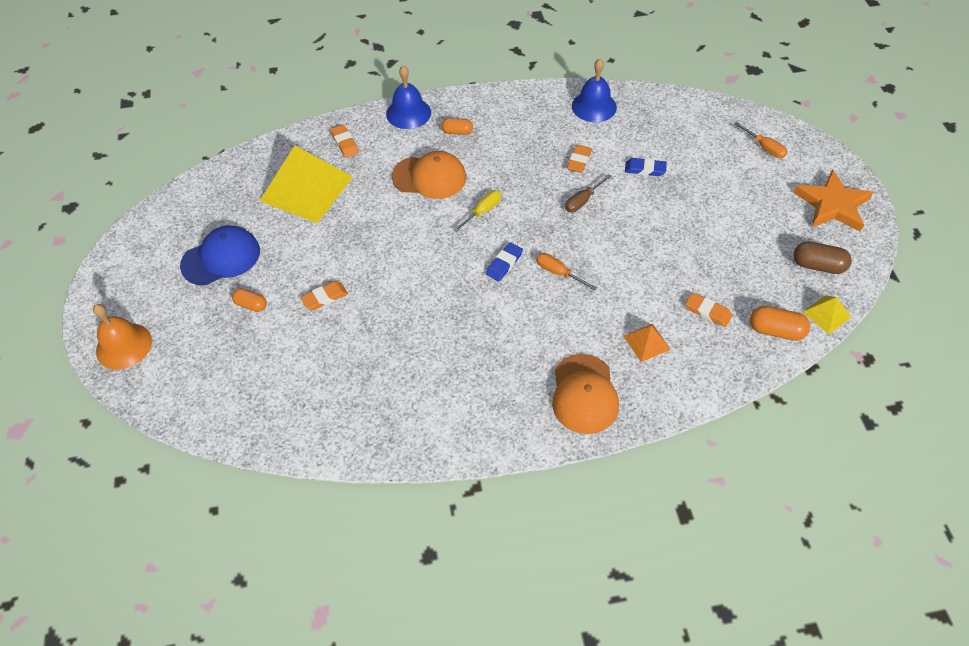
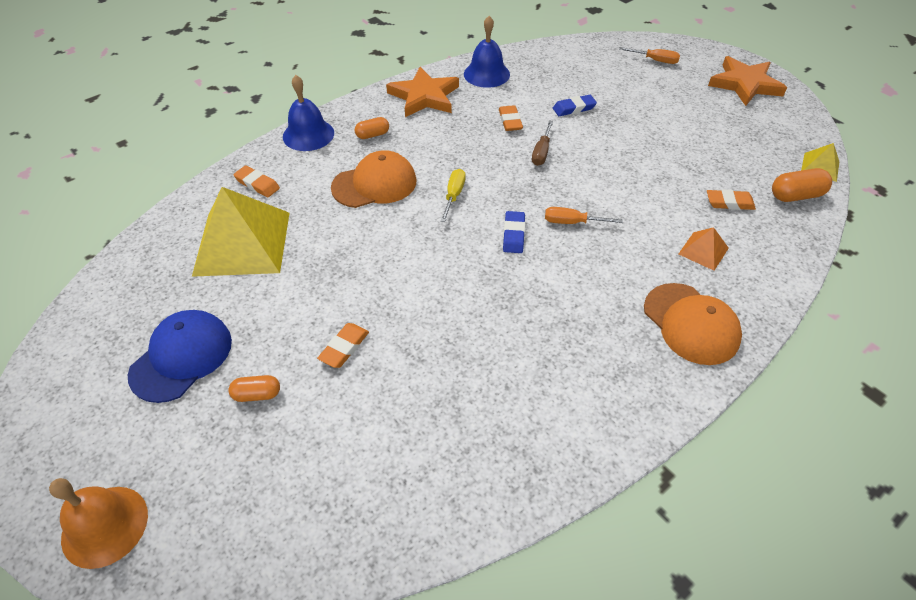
camera: 30 degrees left, 5 degrees down
brown capsule [793,241,852,274] -> none
none -> orange star [386,67,459,117]

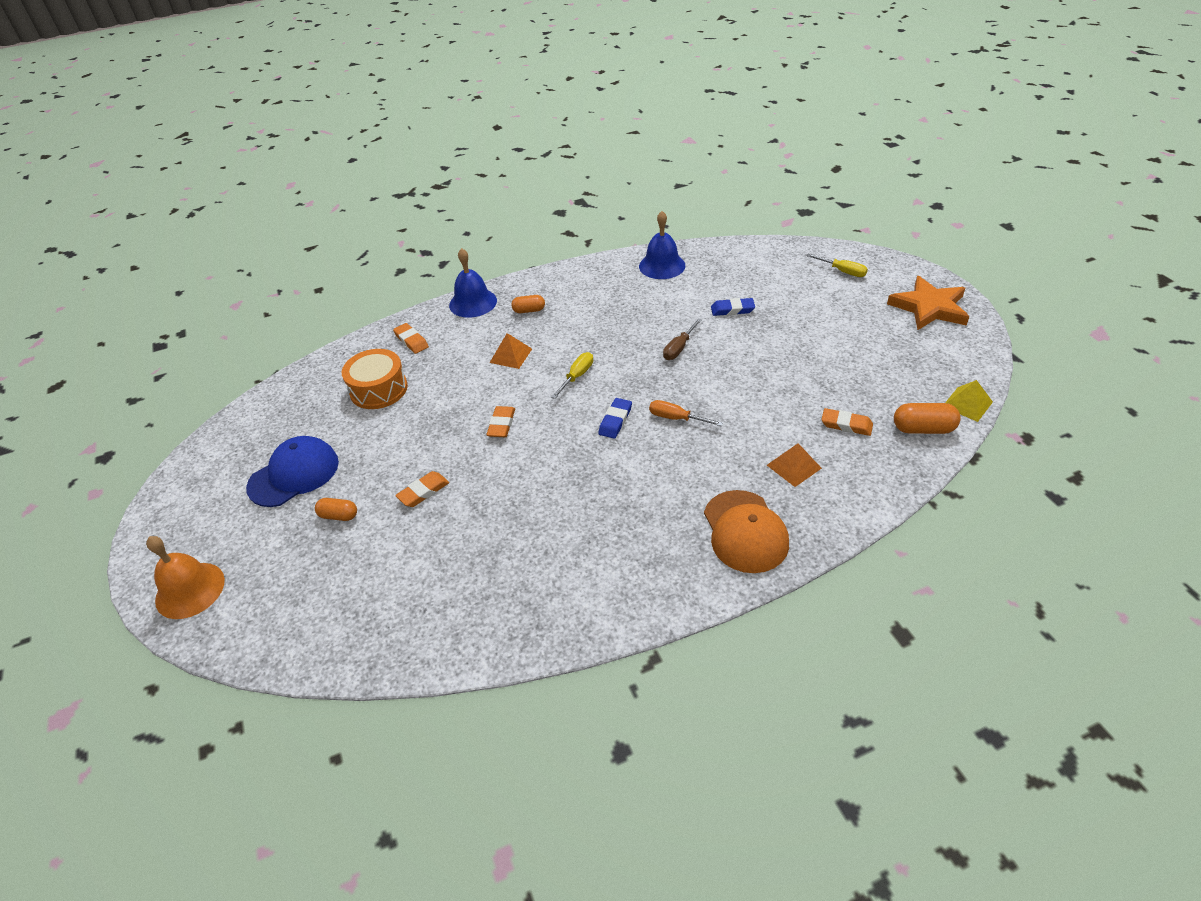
camera: 20 degrees right, 5 degrees down
yellow pyramid [192,187,289,277] -> orange drum [342,349,408,409]
orange cap [331,150,417,208] -> orange pyramid [490,333,532,369]
orange star [386,67,459,117] -> none
orange eraser [499,105,523,131] -> orange eraser moved to [486,406,515,437]
orange screwdriver [619,47,680,64] -> yellow screwdriver [806,254,868,277]

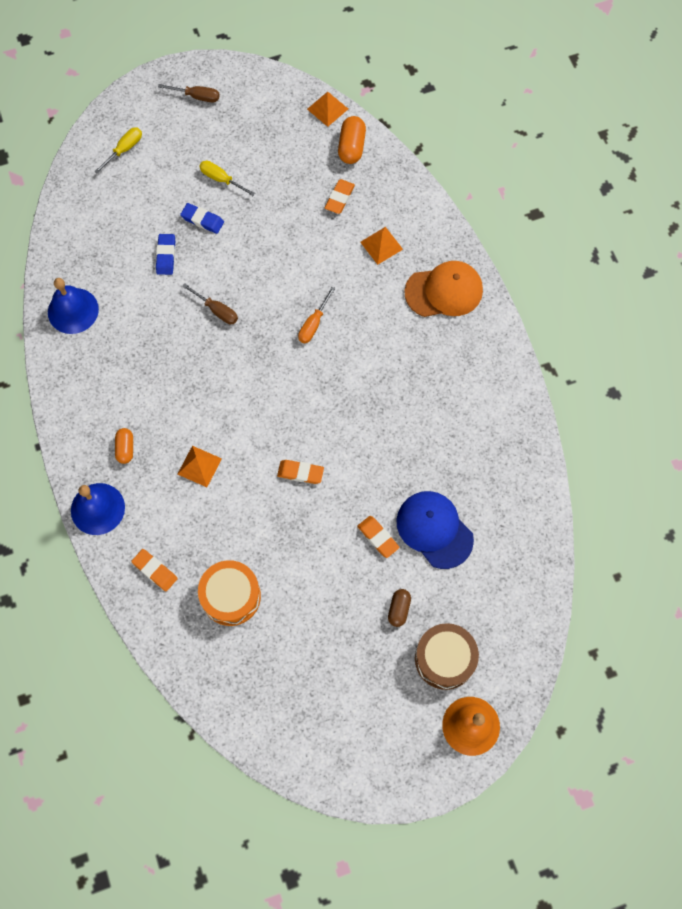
camera: 90 degrees left, 25 degrees up
blue cap [246,436,339,507] -> blue cap moved to [396,491,474,569]
orange capsule [315,498,357,521] -> brown capsule [388,589,411,627]
orange eraser [393,323,429,354] -> orange eraser turned 75 degrees clockwise [131,549,178,591]
yellow screwdriver [551,352,593,399] -> yellow screwdriver moved to [199,161,255,196]
blue eraser [598,398,632,439] -> blue eraser moved to [180,203,224,234]
orange star [887,276,969,330] -> brown screwdriver [158,84,219,103]
yellow pyramid [945,380,993,422] -> orange pyramid [307,92,348,127]
none -> brown drum [415,623,479,690]

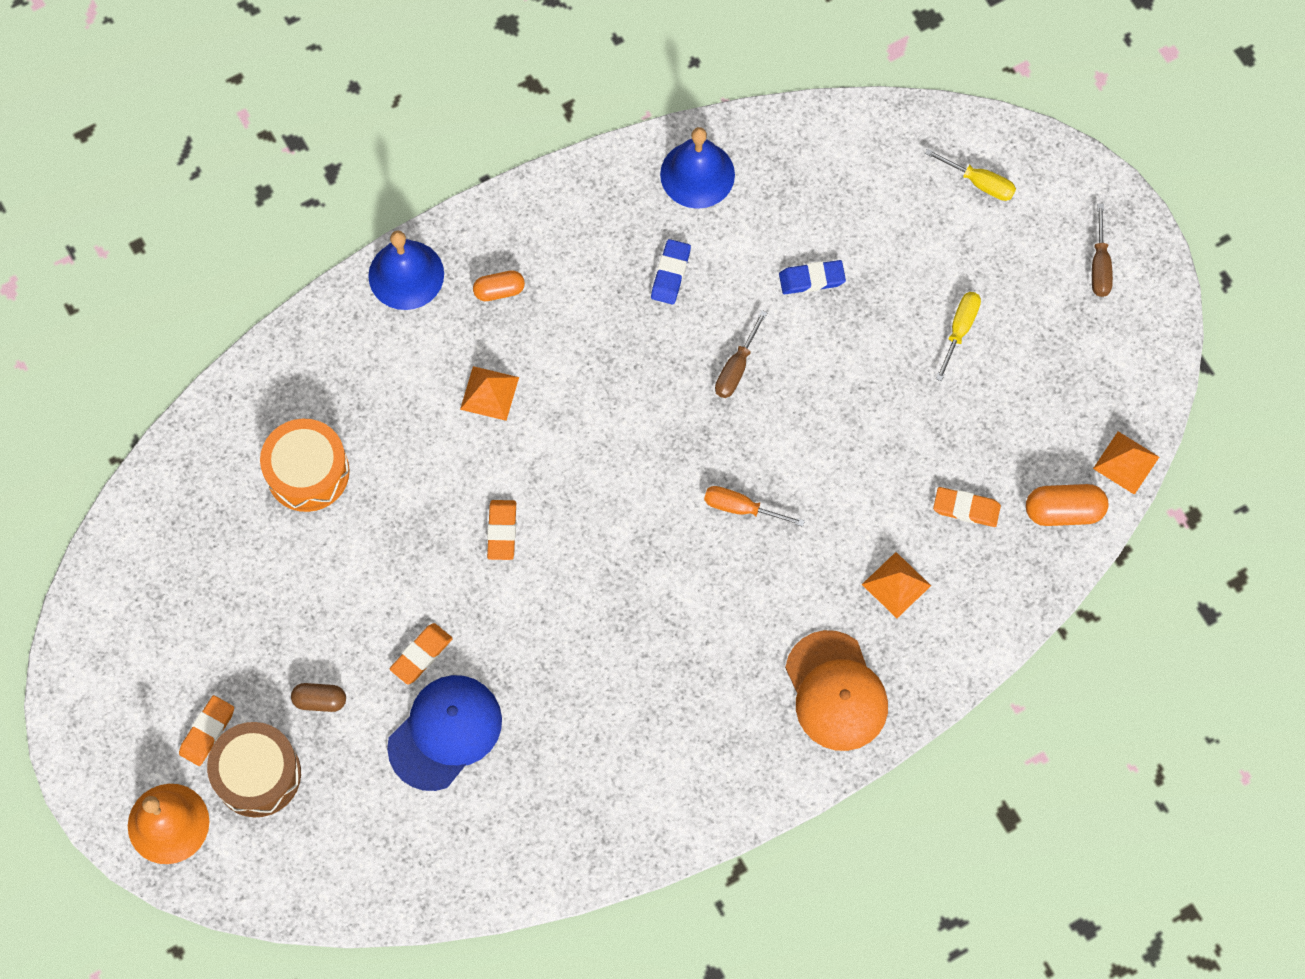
camera: 80 degrees right, 0 degrees up
orange eraser [131,549,178,591] -> orange eraser moved to [179,695,234,766]
blue eraser [180,203,224,234] -> blue eraser moved to [651,239,691,304]

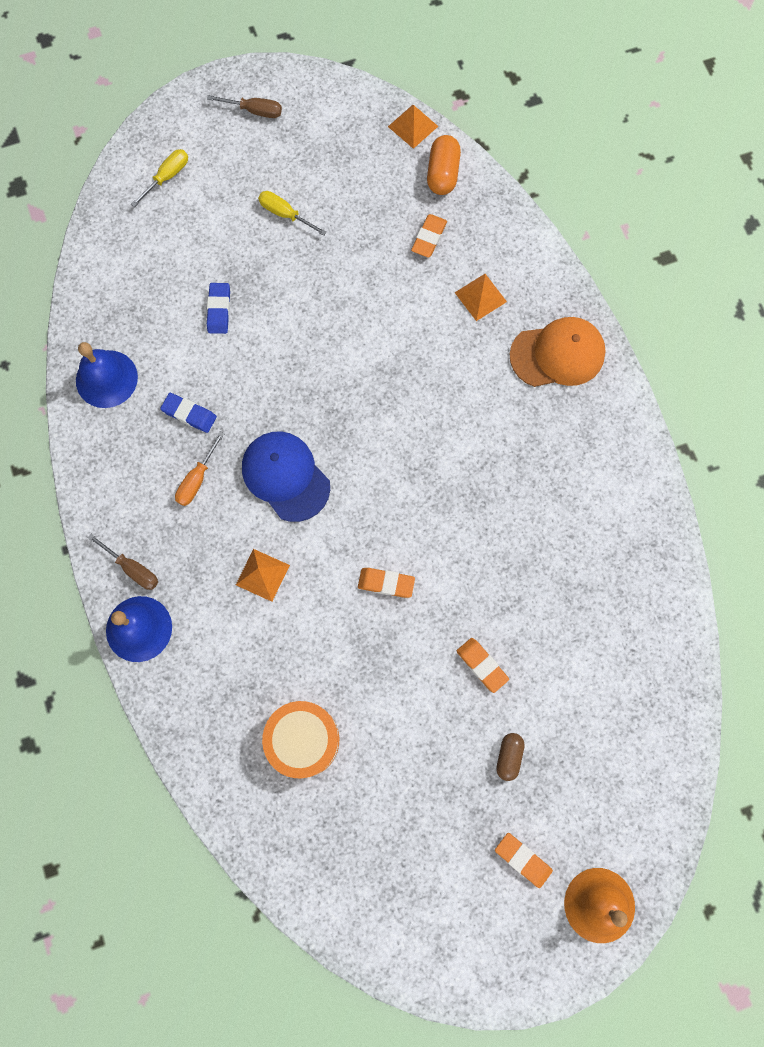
camera: 80 degrees left, 5 degrees up
brown drum [207,722,301,817] -> none
blue cap [387,675,502,791] -> blue cap moved to [242,431,330,522]
orange capsule [473,270,525,301] -> none
orange screwdriver [704,486,805,527] -> orange screwdriver moved to [175,432,224,506]
brown screwdriver [715,310,767,398] -> brown screwdriver moved to [88,534,158,590]

